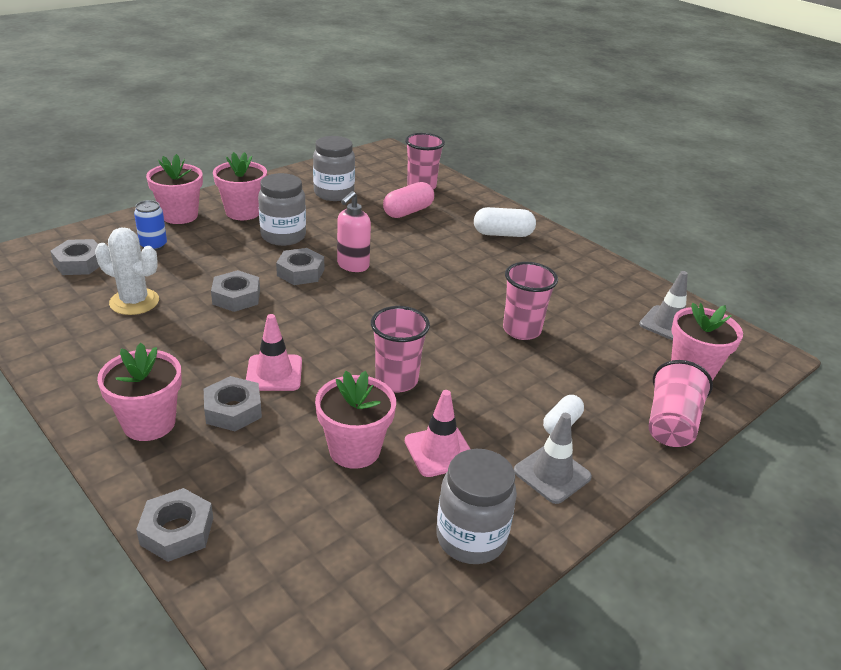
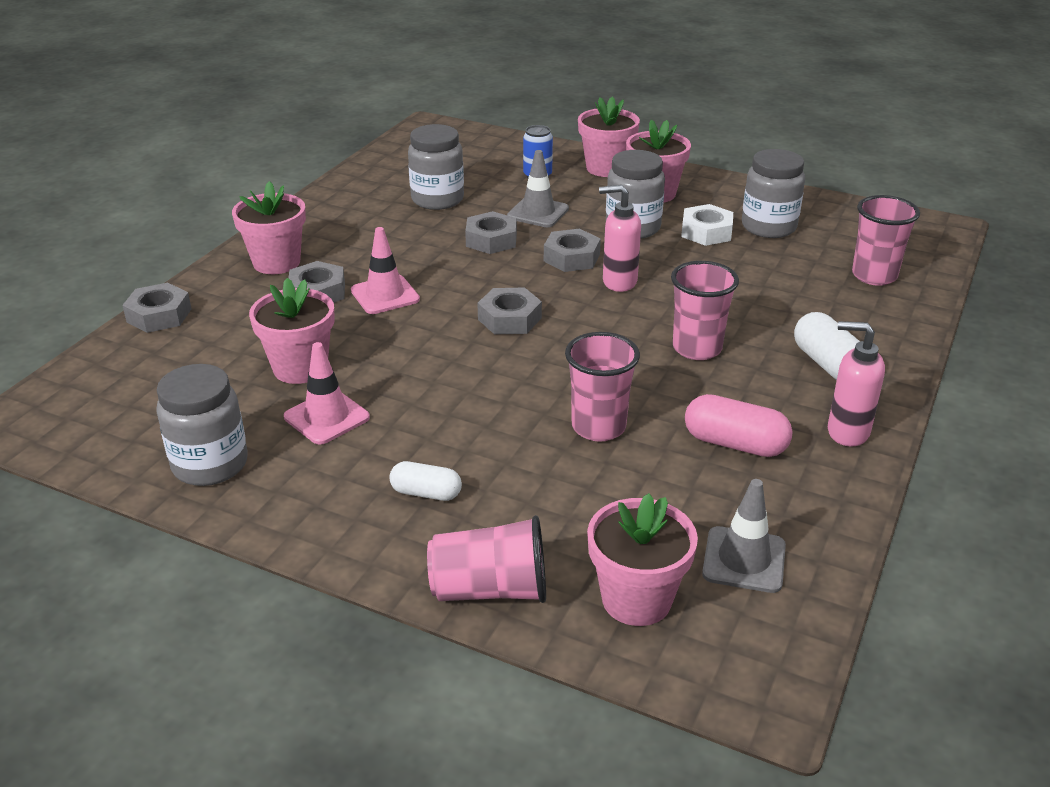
camera: 70 degrees right, 0 degrees up
grey nut [50,239,100,275] -> grey nut moved to [477,287,542,335]
white cactus [95,227,159,315] -> grey jar [408,124,464,210]
pink cup [371,306,430,392] -> pink cup moved to [671,261,739,360]
pink capsule [383,182,434,218] -> pink capsule moved to [685,394,793,457]
grey traffic cone [514,413,592,504] -> grey traffic cone moved to [507,150,569,227]
none -> white nut [681,204,733,246]
none -> pink soap dispenser [828,321,885,447]

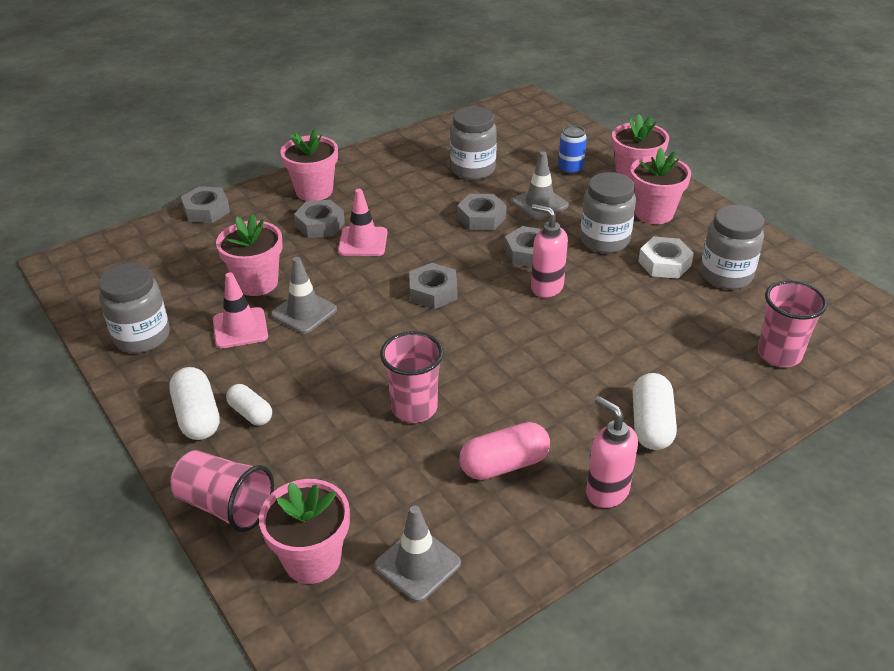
camera: 30 degrees right, 5 degrees up
pink cup [671,261,739,360] -> none
pink capsule [685,394,793,457] -> pink capsule turned 75 degrees counterclockwise [459,422,550,480]
none -> white capsule [169,367,220,440]
none -> grey traffic cone [271,257,337,334]

